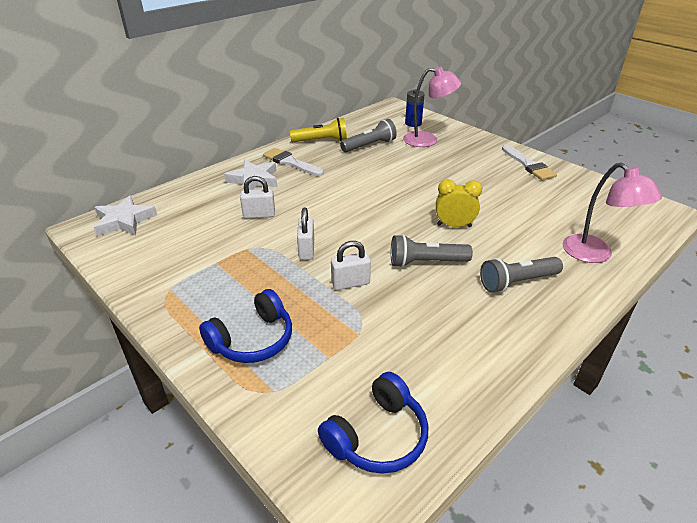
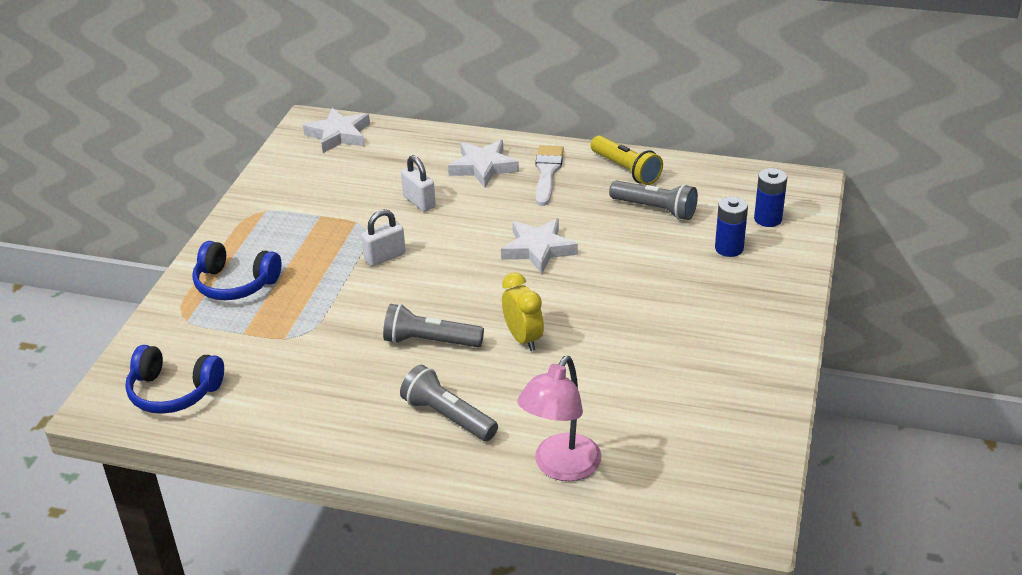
camera: 60 degrees right, 0 degrees up
white padlock [331,241,371,290] -> none
grey flashlight [391,234,473,268] -> grey flashlight turned 45 degrees counterclockwise [383,304,484,347]
pink lamp [403,66,461,147] -> blue battery [715,197,748,257]
white brush [502,145,557,180] -> none
none -> white star [501,218,578,274]

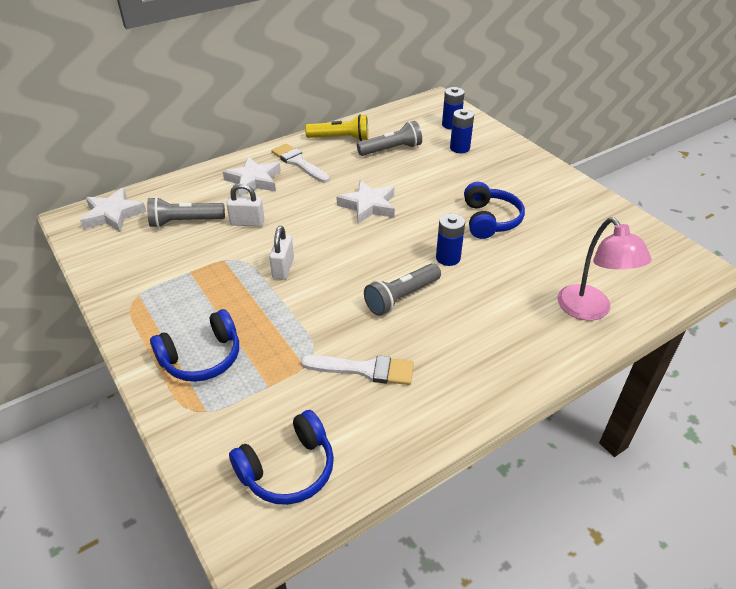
camera: 50 degrees left, 5 degrees up
grey flashlight [400,365,498,441] -> grey flashlight moved to [147,197,225,228]
yellow clock [502,272,544,351] -> blue battery [436,213,465,266]
none -> white brush [301,355,414,385]
none -> blue headphones [464,182,525,239]

